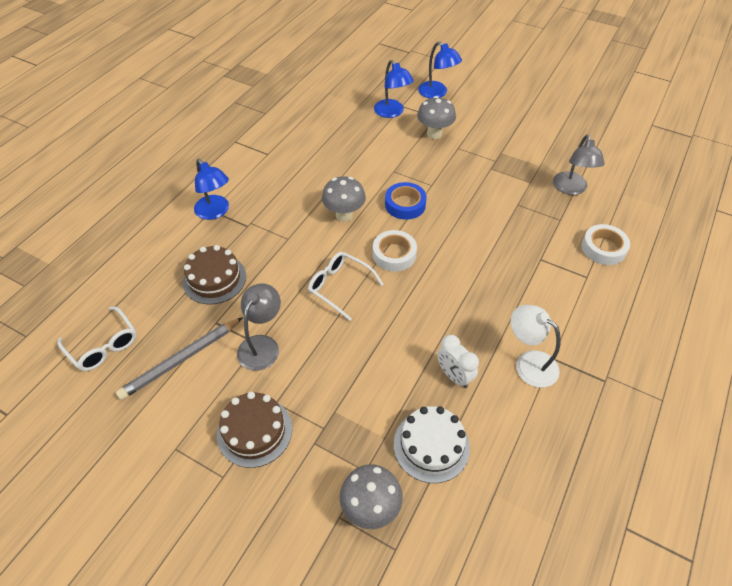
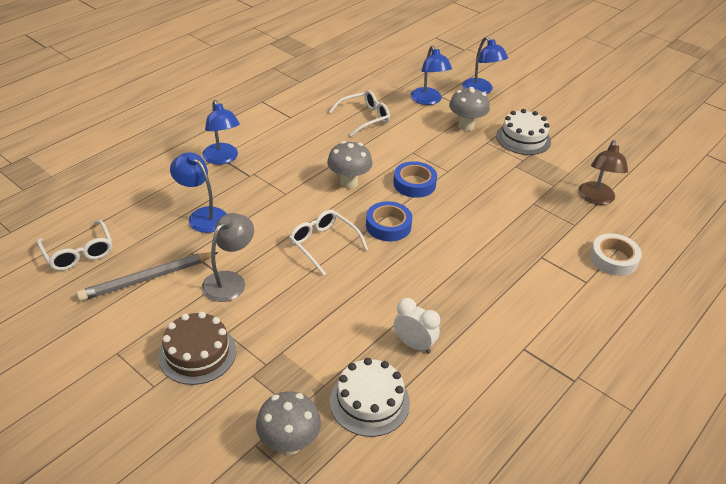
camera: 10 degrees right, 10 degrees down
brown cake [183,245,246,305] -> blue lamp [170,152,227,233]
white tape [373,230,417,271] -> blue tape [366,201,412,241]
white clock [437,335,479,388] -> white clock turned 150 degrees clockwise [394,298,440,354]
white lamp [511,305,561,388] -> none
grey lamp [553,135,605,195] -> brown lamp [578,140,628,205]
none -> white glasses [329,90,390,137]
none -> white cake [496,109,551,155]

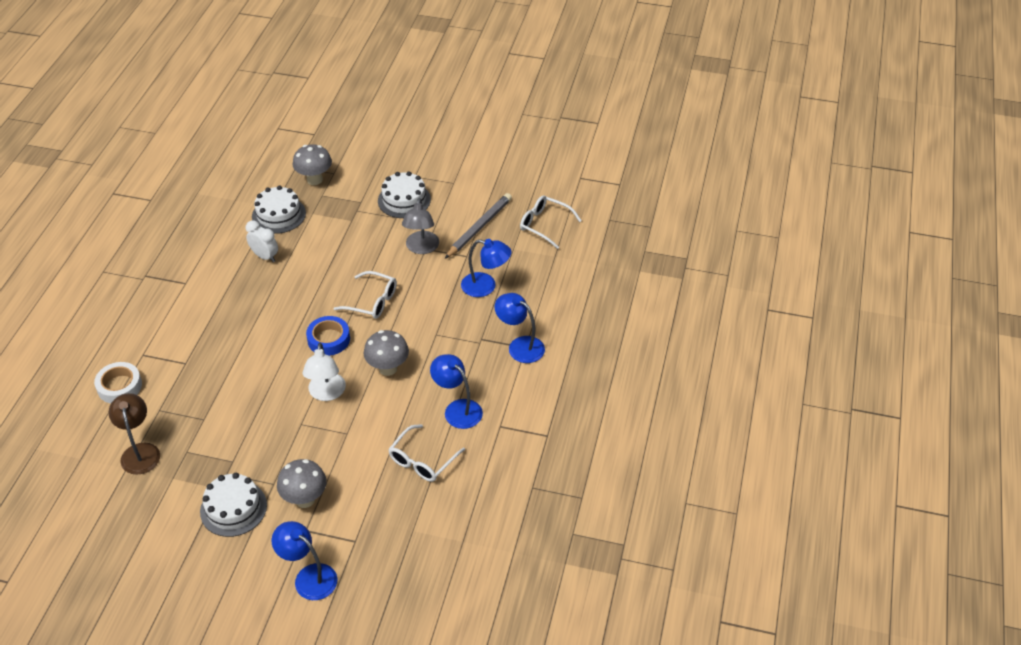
camera: 155 degrees right, 5 degrees up
brown cake [158,312,236,385] -> white cake [378,171,431,218]
blue tape [393,161,437,198] -> white lamp [303,343,346,401]
white clock [394,298,440,354] -> white clock turned 150 degrees counterclockwise [246,220,278,262]
blue lamp [411,46,452,105] -> blue lamp moved to [430,354,483,429]

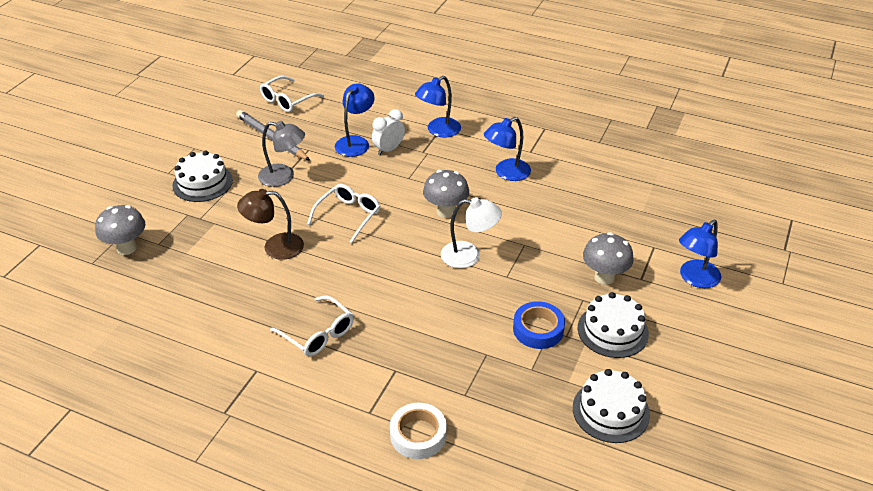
camera: 80 degrees left, 5 degrees down
brown lamp [109,393,160,475] -> brown lamp moved to [237,189,304,260]
white clock [246,220,278,262] -> white clock moved to [372,109,405,155]
white cake [252,185,306,234] -> white cake moved to [573,369,650,443]
blue tape [306,316,350,356] -> blue tape moved to [513,301,565,349]
white glasses [388,424,465,482] -> white glasses moved to [270,295,354,356]

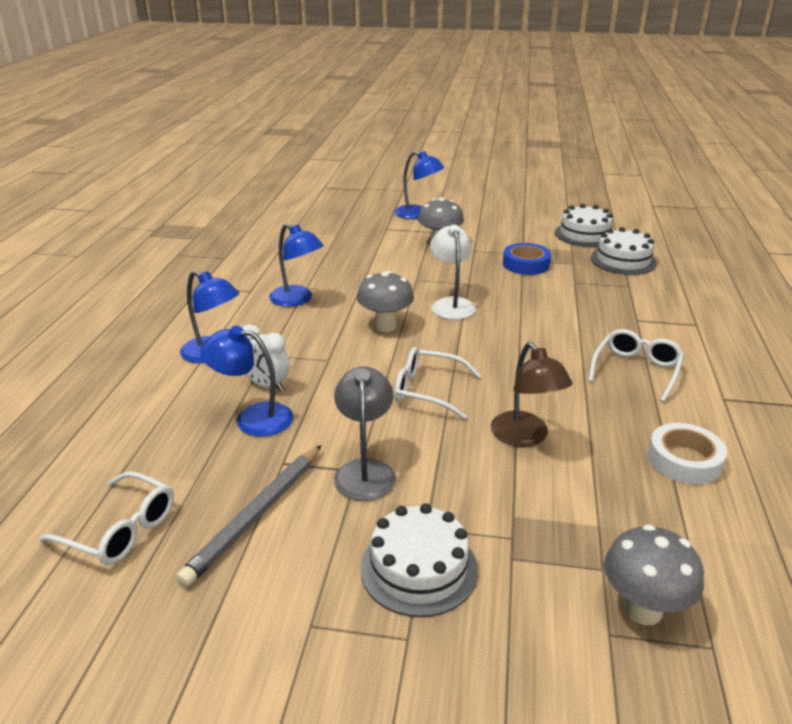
camera: 105 degrees left, 10 degrees down
white tape [390,403,447,459] -> white tape moved to [648,423,727,484]
white cake [578,292,649,358] -> white cake moved to [591,227,657,275]

